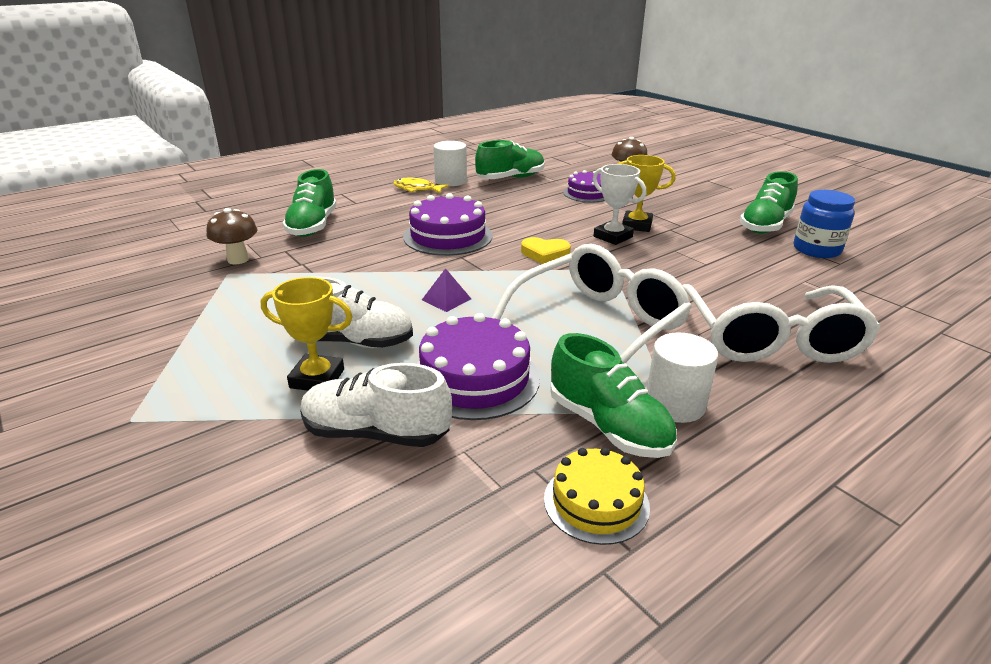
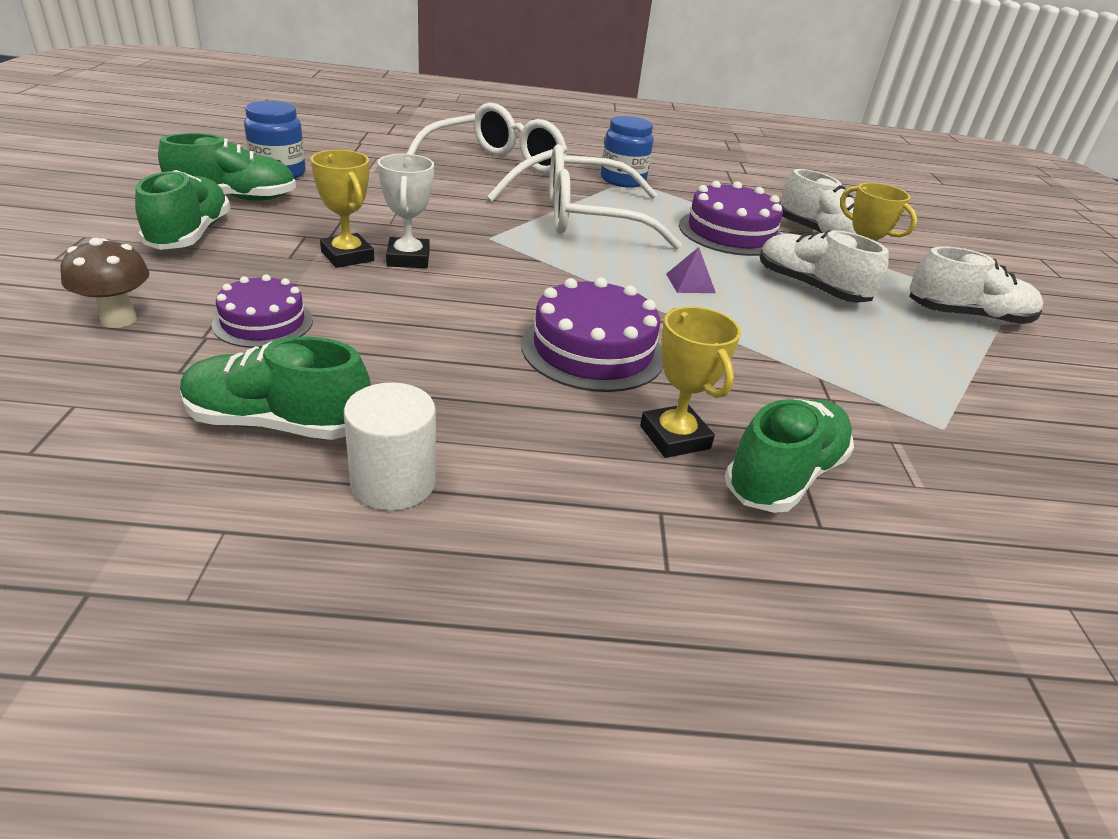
camera: 145 degrees left, 5 degrees up
brown mushroom [207,208,257,264] -> none
yellow fish [393,178,449,193] -> none
yellow heart [521,237,571,264] -> none
yellow cake [544,447,650,545] -> none
green shoe [550,333,677,458] -> green shoe moved to [135,170,230,250]
white cylinder [647,333,718,423] -> blue jar [601,116,654,188]
none -> yellow trophy [640,306,741,458]
none -> white shoe [909,246,1043,325]

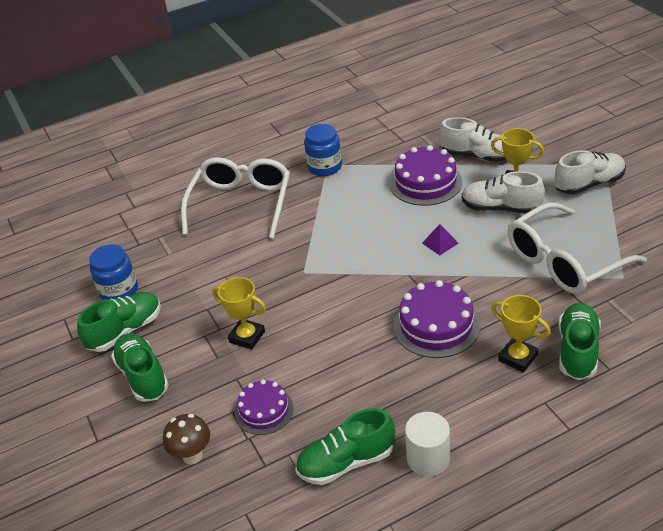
camera: 20 degrees left, 5 degrees up
white trophy [378,154,434,268] -> none
white glasses [549,144,682,249] -> white glasses moved to [508,202,647,294]

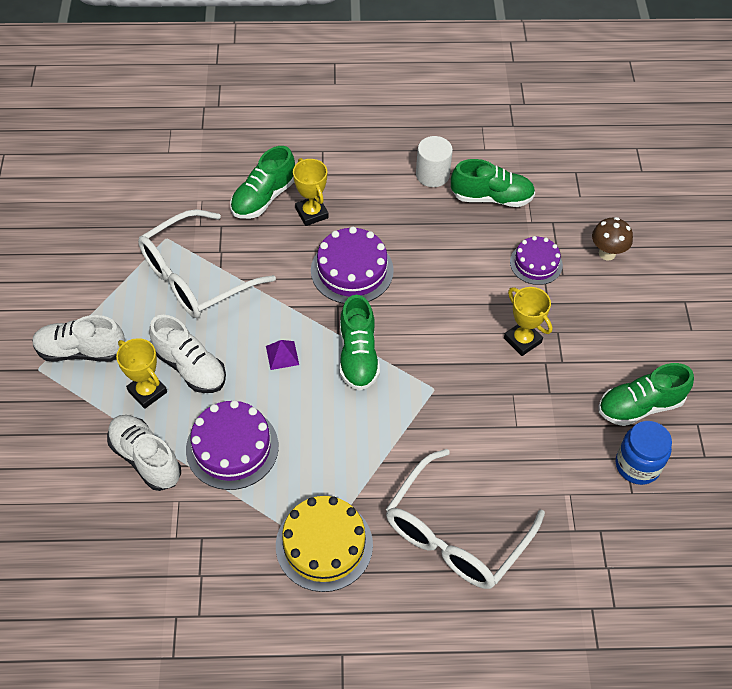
camera: 160 degrees left, 15 degrees up
green shoe [111,333,169,402] -> green shoe moved to [340,295,380,391]
blue jar [304,124,342,176] -> yellow cake [276,496,373,592]
white glasses [508,202,647,294] -> white glasses turned 150 degrees clockwise [138,209,276,318]

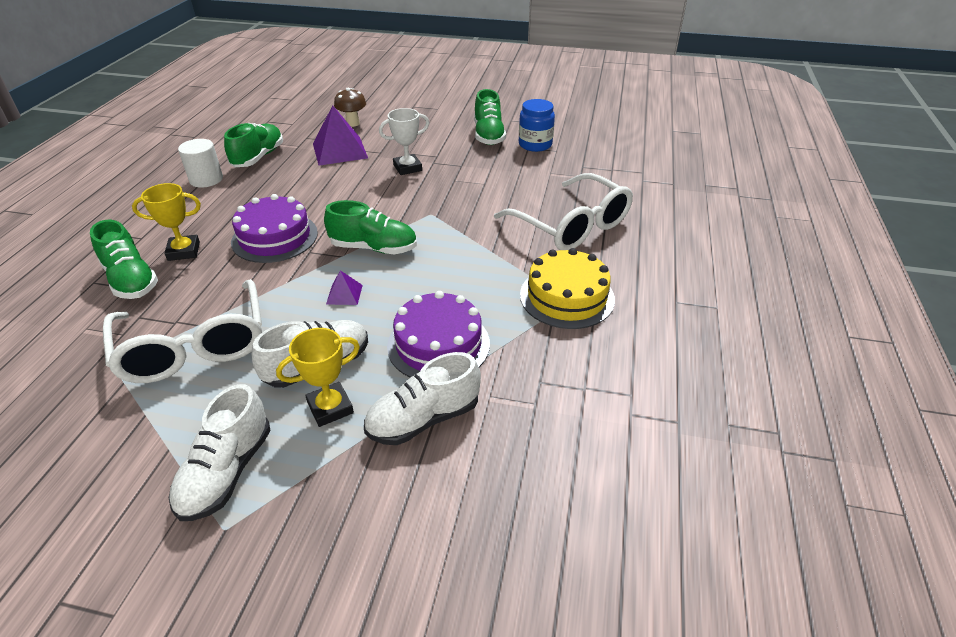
camera: 75 degrees left, 15 degrees down
yellow trophy [504,287,553,356] -> white trophy [379,108,429,175]
purple cake [510,236,563,285] -> purple pyramid [313,105,368,166]

